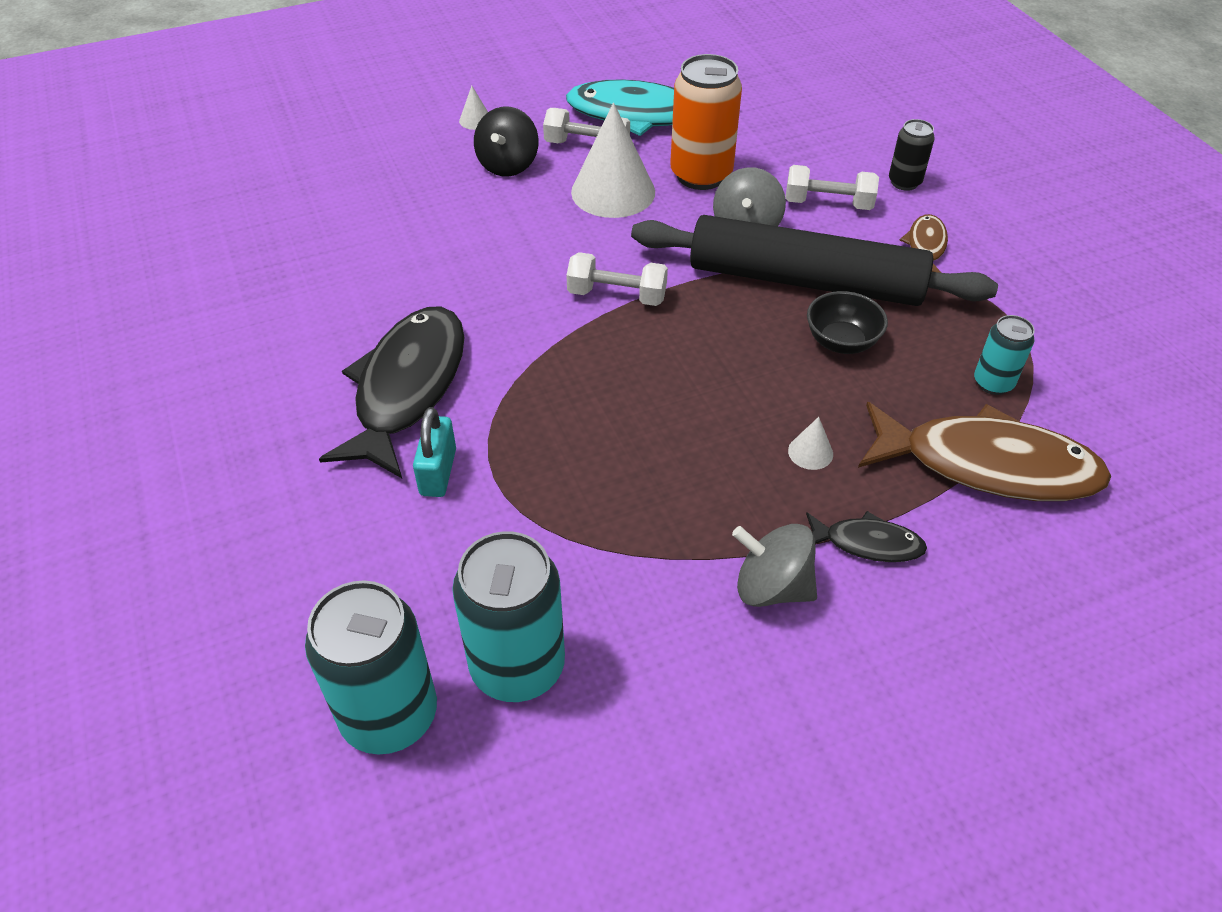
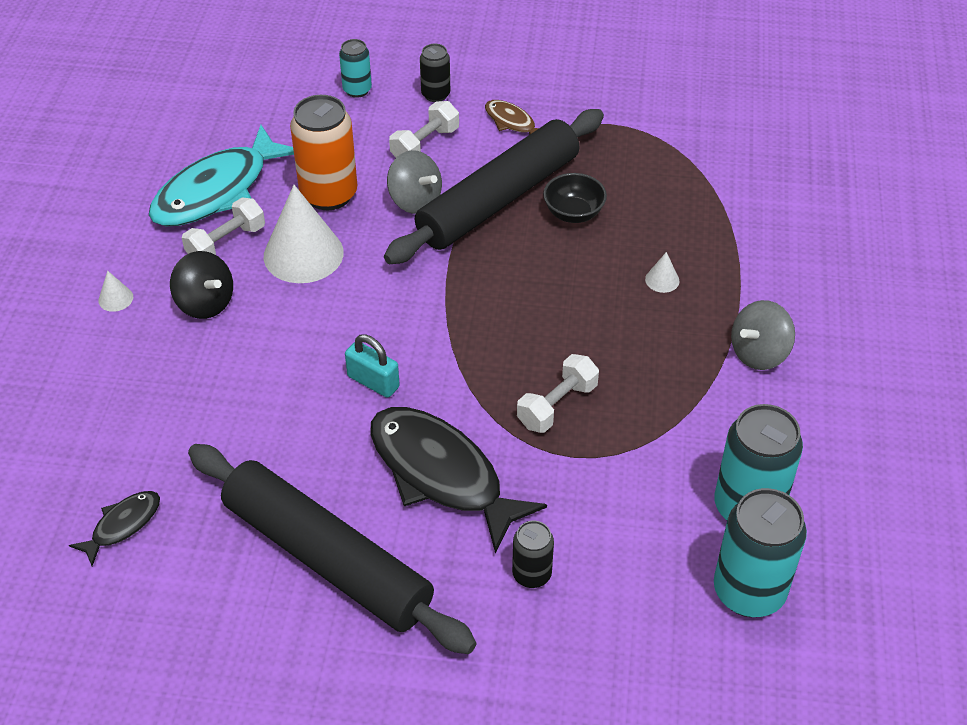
camera: 60 degrees left, 0 degrees up
turquoise padlock [413,407,456,497] -> turquoise padlock moved to [345,334,400,398]
white dumbbell [566,252,668,306] -> white dumbbell moved to [517,354,599,433]
black fish [806,511,927,562] -> black fish moved to [69,491,160,566]
brown fish [858,402,1111,501] -> none
turquoise can [974,315,1035,395] -> turquoise can moved to [339,39,372,98]
none -> black rolling pin [188,444,476,654]
none -> black can [512,521,554,588]

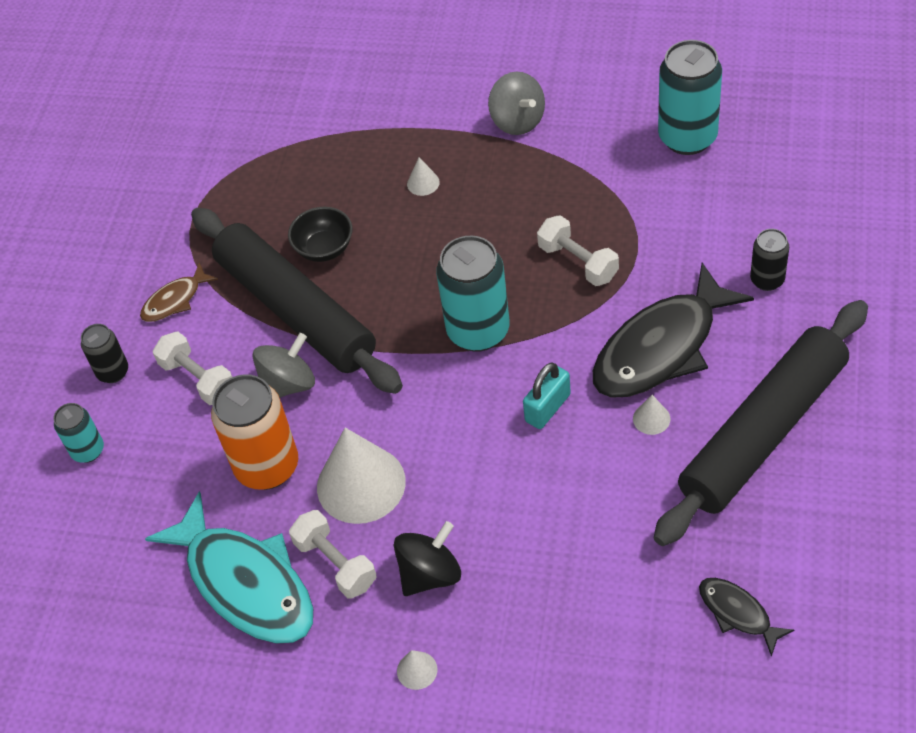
camera: 80 degrees left, 5 degrees up
turquoise can [714,488,807,617] -> turquoise can moved to [436,236,509,352]
none -> white cone [633,395,670,435]

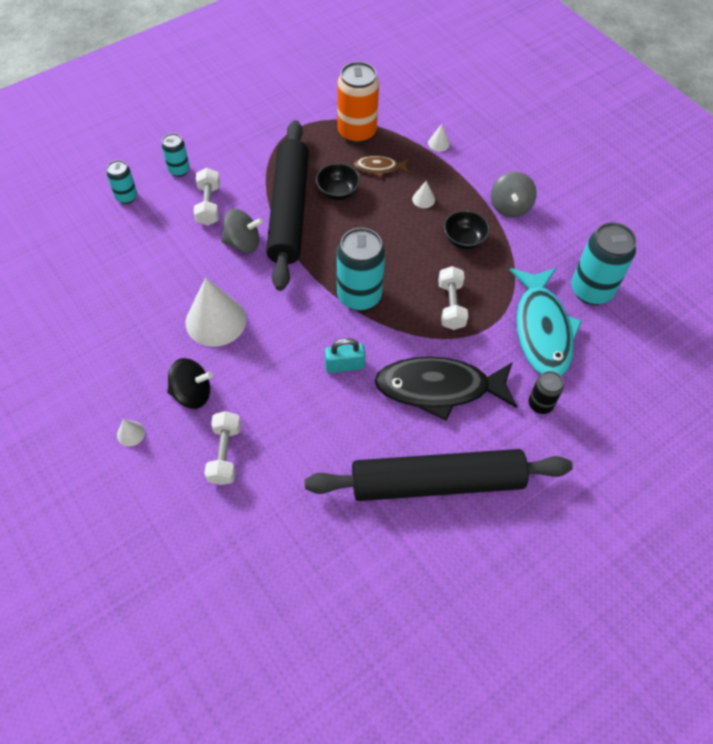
camera: 35 degrees right, 5 degrees up
black can [81,324,128,383] -> turquoise can [162,133,190,177]
brown fish [140,263,218,322] -> brown fish moved to [354,156,410,178]
turquoise fish [145,491,313,644] -> turquoise fish moved to [510,268,582,377]
orange can [211,374,298,490] -> orange can moved to [337,62,379,144]
white dumbbell [289,510,377,598] -> white dumbbell moved to [204,411,241,485]
white cone [633,395,670,435] -> white cone moved to [428,124,450,151]
black fish [699,578,794,657] -> none
none -> black bowl [444,210,490,249]

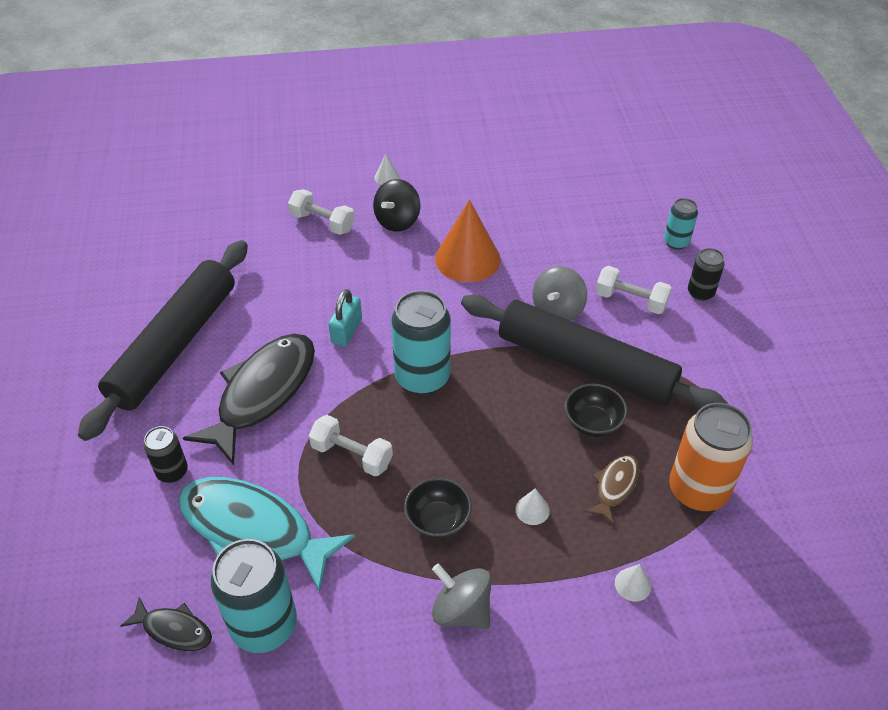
camera: 120 degrees right, 10 degrees down
turquoise can [162,133,190,177] -> black can [688,248,725,301]
white cone [185,278,246,347] -> orange cone [435,200,501,282]
none -> black fish [120,597,212,651]

